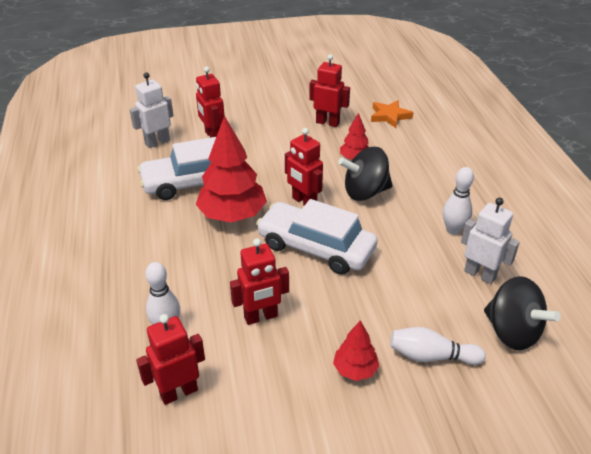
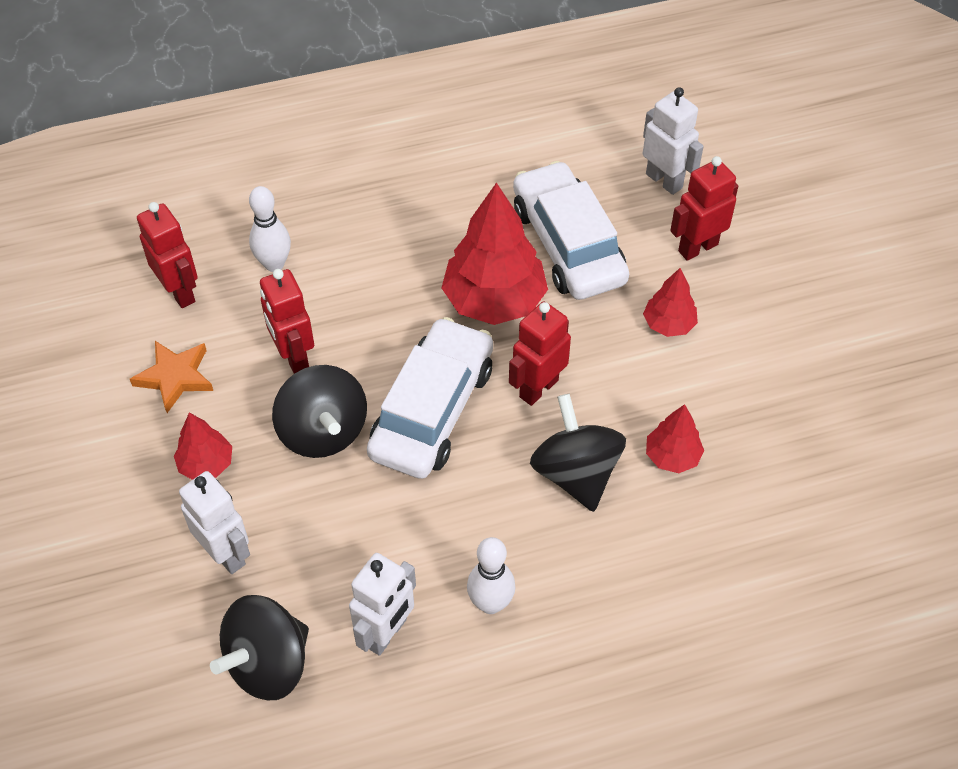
camera: 85 degrees right, 15 degrees up
red robot [309,54,350,127] -> none
orange star [371,100,414,128] -> orange star moved to [130,341,213,413]
white bowling pin [390,327,486,365] -> white robot [179,471,250,574]
none -> black spinning top [272,365,367,458]
none -> red tree [643,268,698,337]

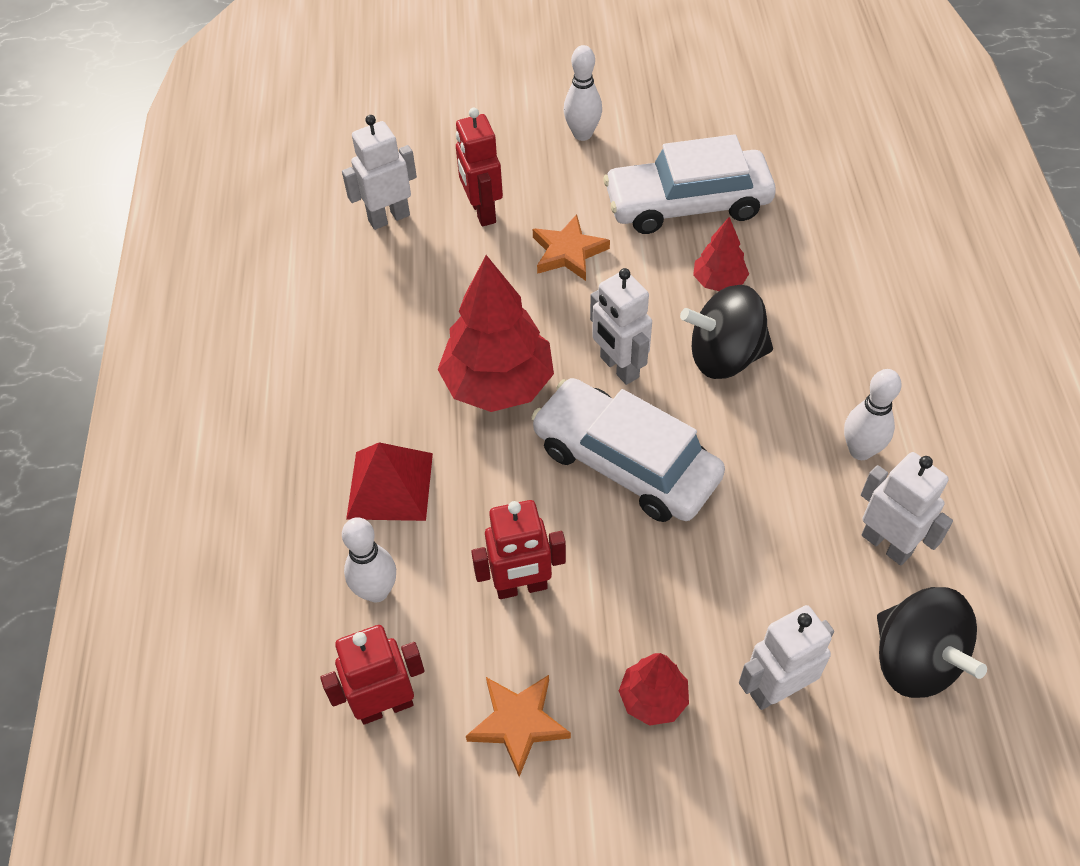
camera: 75 degrees left, 0 degrees up
black spinning top [272,365,367,458] -> none
red robot [509,301,571,406] -> white robot [590,268,652,385]
white car [513,161,629,300] -> white car moved to [603,134,776,234]
red tree [643,268,698,337] -> orange star [533,214,610,281]
none -> red pyramid [346,442,433,521]
none -> white bowling pin [564,45,602,141]

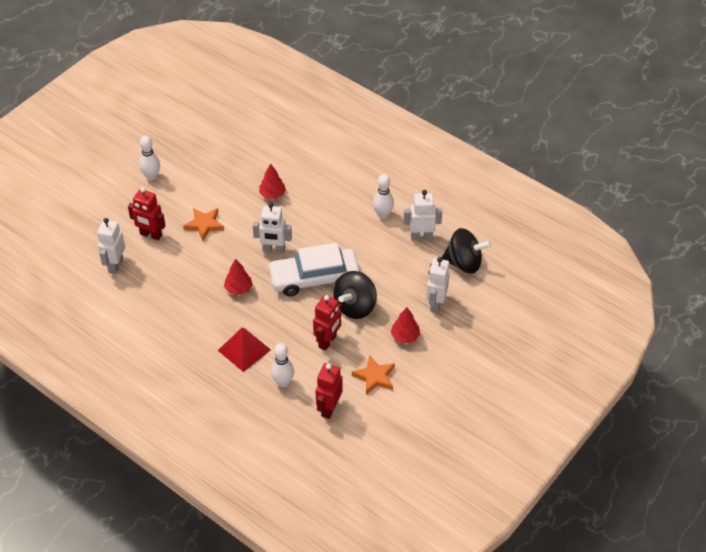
camera: 50 degrees left, 5 degrees down
red tree [438,255,554,412] -> red tree [224,259,253,295], size x0.51
white car [603,134,776,234] -> none
black spinning top [680,285,773,379] -> black spinning top moved to [333,271,377,319]

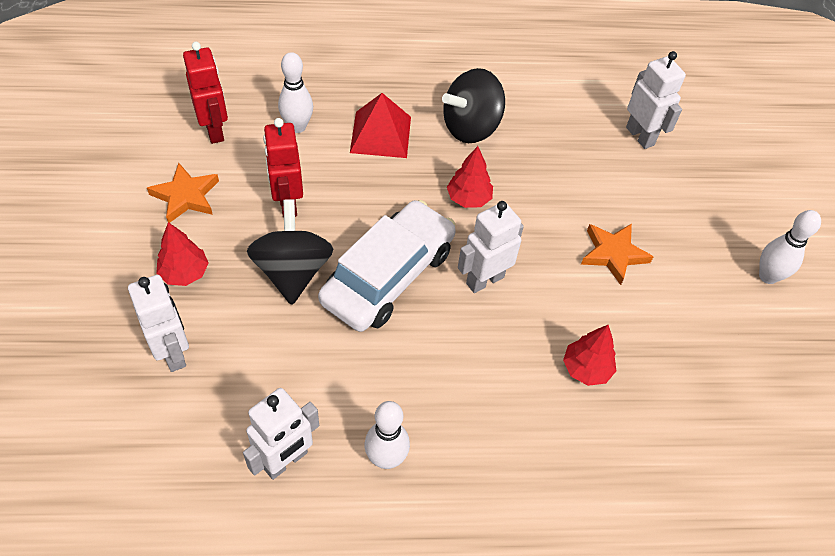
camera: 135 degrees right, 5 degrees up
red robot [128,187,166,240] -> none
black spinning top [442,228,492,274] -> black spinning top moved to [442,68,505,143]

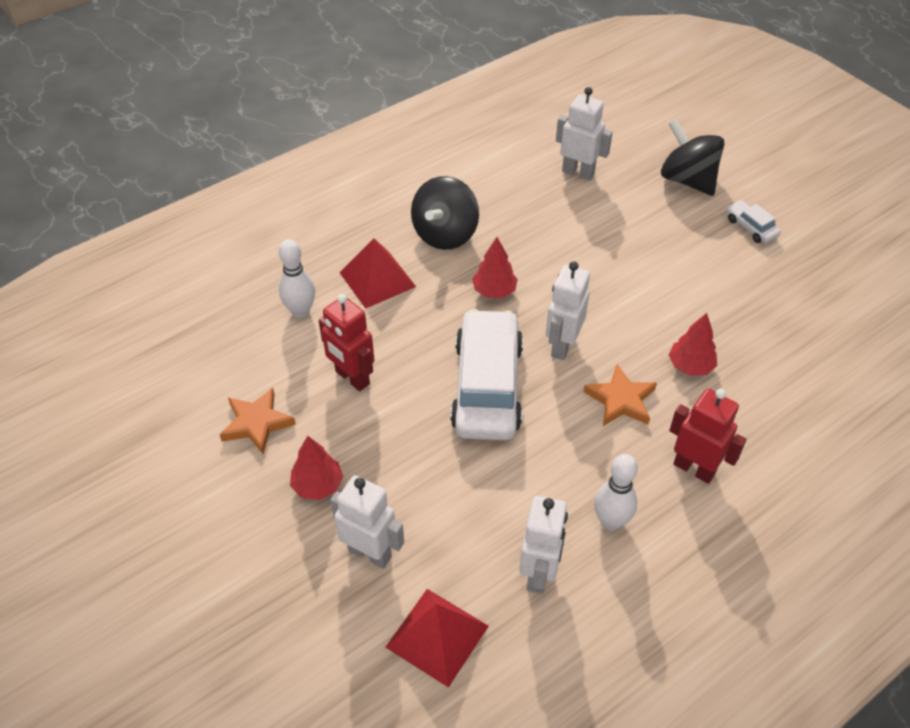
camera: 30 degrees left, 5 degrees down
red robot [183,42,228,144] -> red robot moved to [669,389,746,484]
black spinning top [247,199,333,305] -> black spinning top moved to [661,119,725,196]
orange star [581,223,653,285] -> orange star moved to [584,364,657,426]
white bowling pin [759,210,821,284] -> white car [726,200,781,243]
none -> red pyramid [385,589,489,688]

